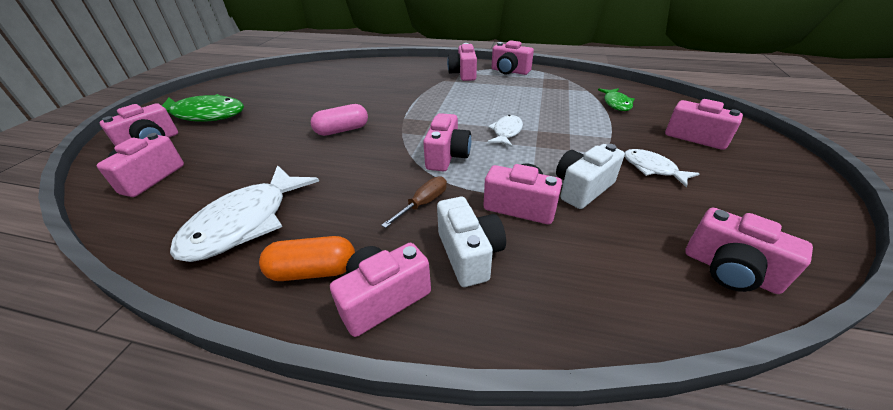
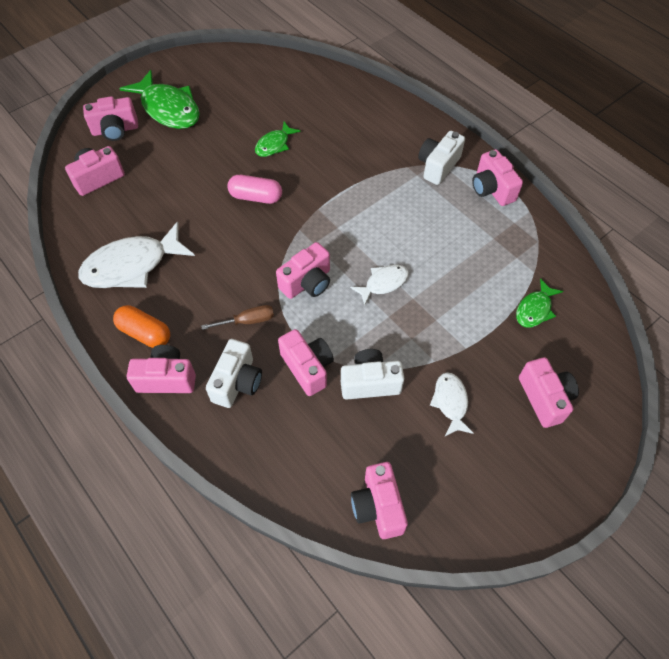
camera: 35 degrees right, 20 degrees up
pink camera [447,43,477,81] -> white camera [418,131,465,185]
none -> green fish [255,122,301,157]

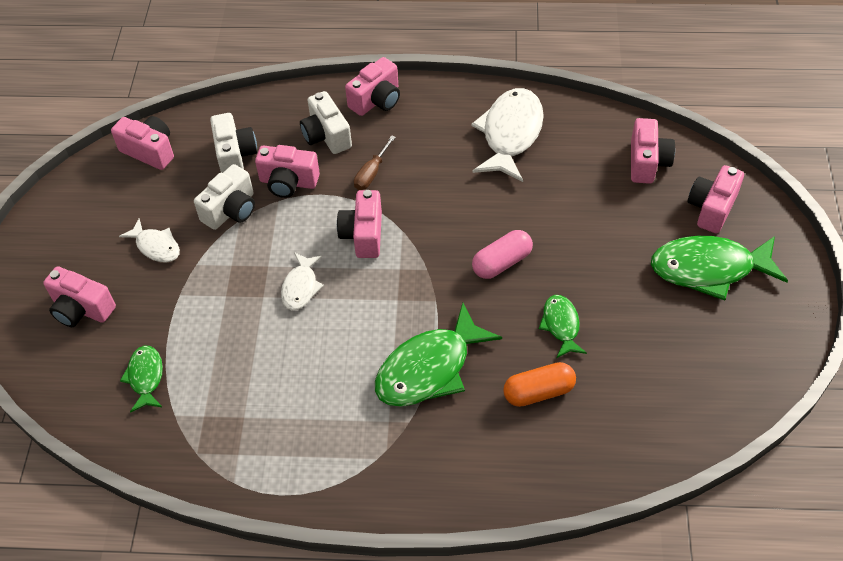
camera: 135 degrees right, 5 degrees down
orange capsule [113,305,170,348] -> orange capsule moved to [503,362,576,407]
white camera [418,131,465,185] -> white camera moved to [210,113,257,173]
pink camera [472,149,523,206] -> none
none -> green fish [375,303,502,407]

